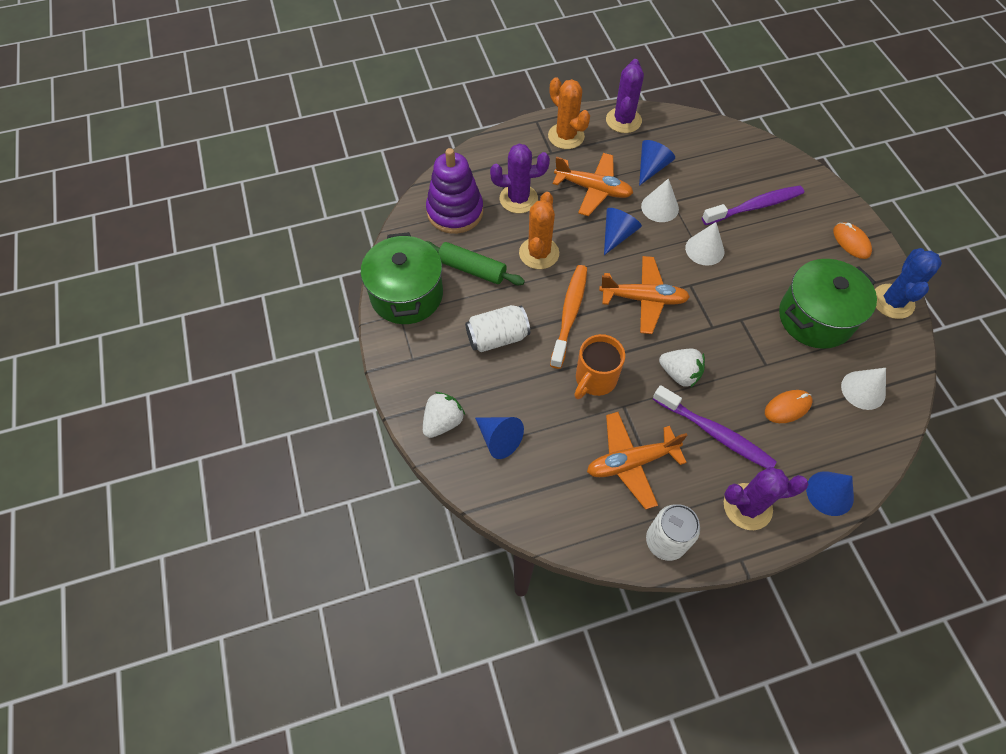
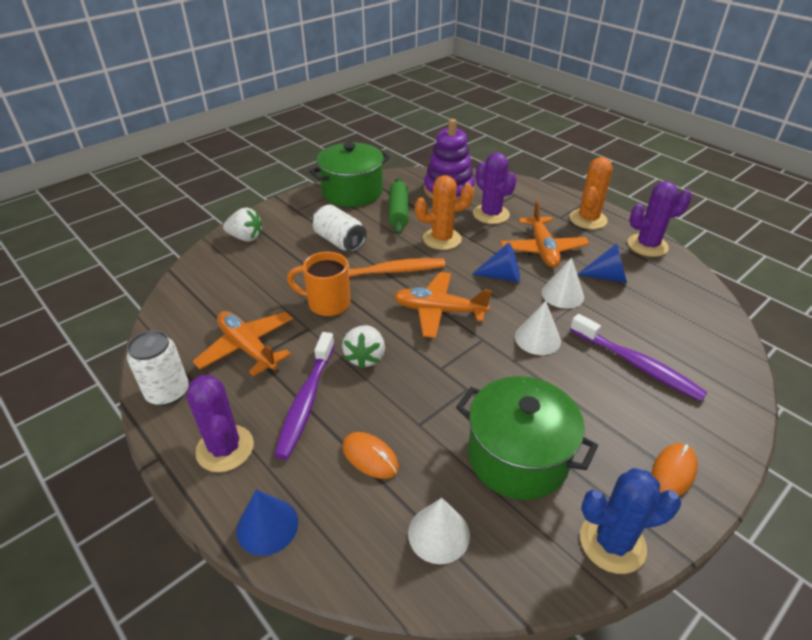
camera: 65 degrees right, 20 degrees down
blue cone [475,417,524,459] -> none
orange plane [599,256,690,334] -> orange plane turned 120 degrees clockwise [394,272,492,338]

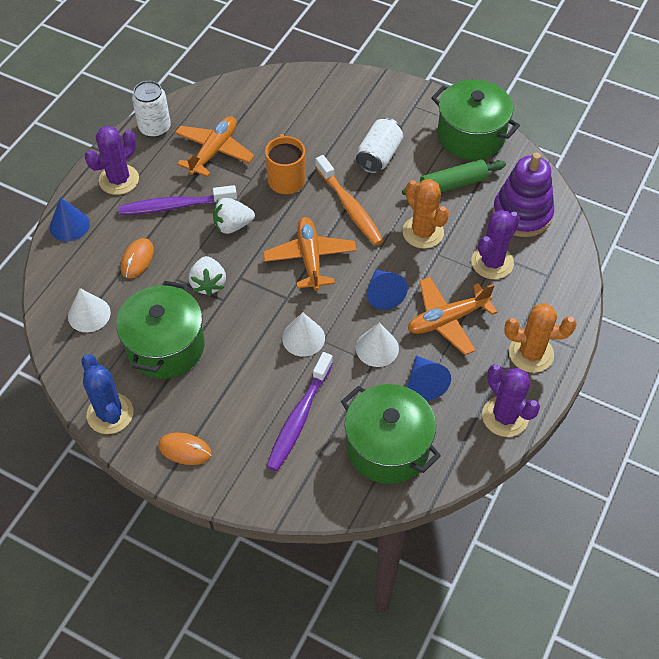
camera: 70 degrees right, 15 degrees up
white strawberry [223,208,263,242] -> white strawberry moved to [189,256,226,296]
none -> green pot [341,384,441,484]

